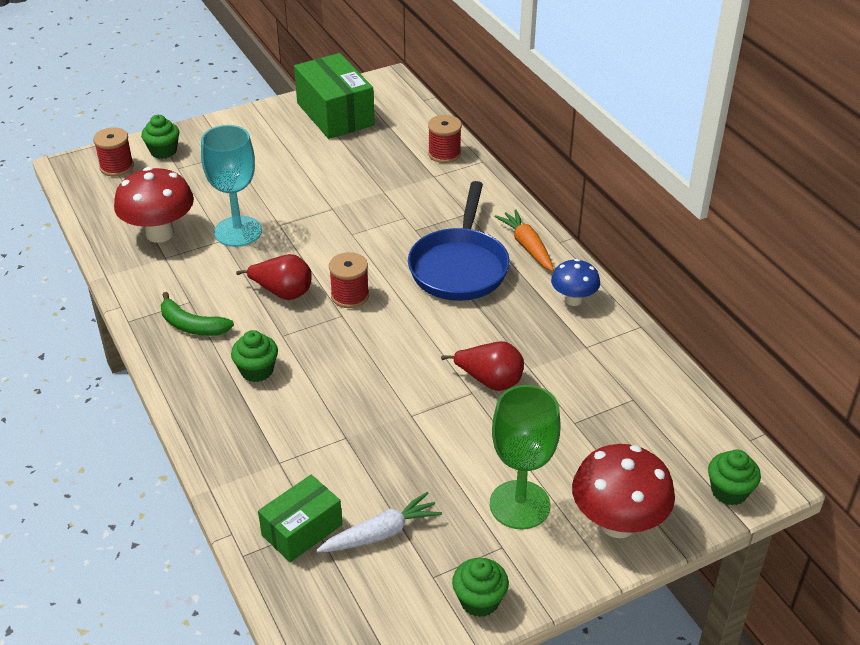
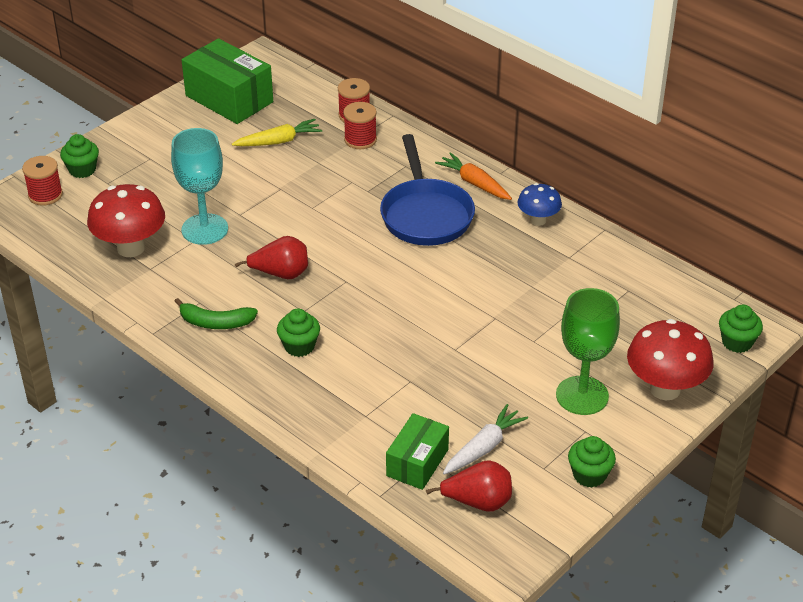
camera: 20 degrees left, 0 degrees up
red spool [329,252,369,308] -> red spool moved to [343,102,377,149]
red pear [441,341,524,391] -> red pear moved to [426,460,512,512]
none -> yellow carrot [232,119,322,146]

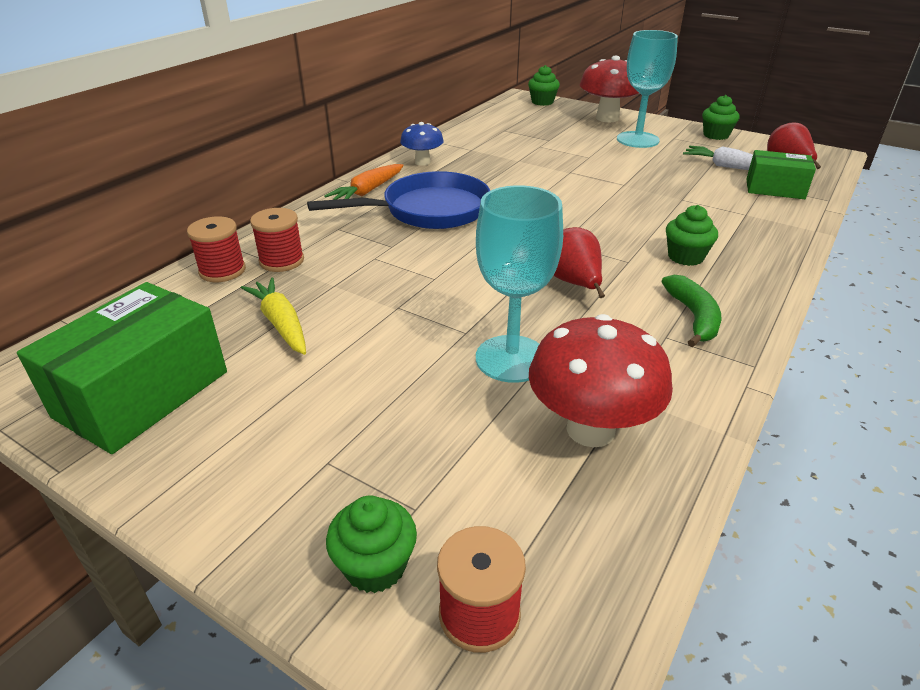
camera: 100 degrees left, 5 degrees down
green goblet [556,288,620,415] -> turquoise goblet [617,30,678,148]

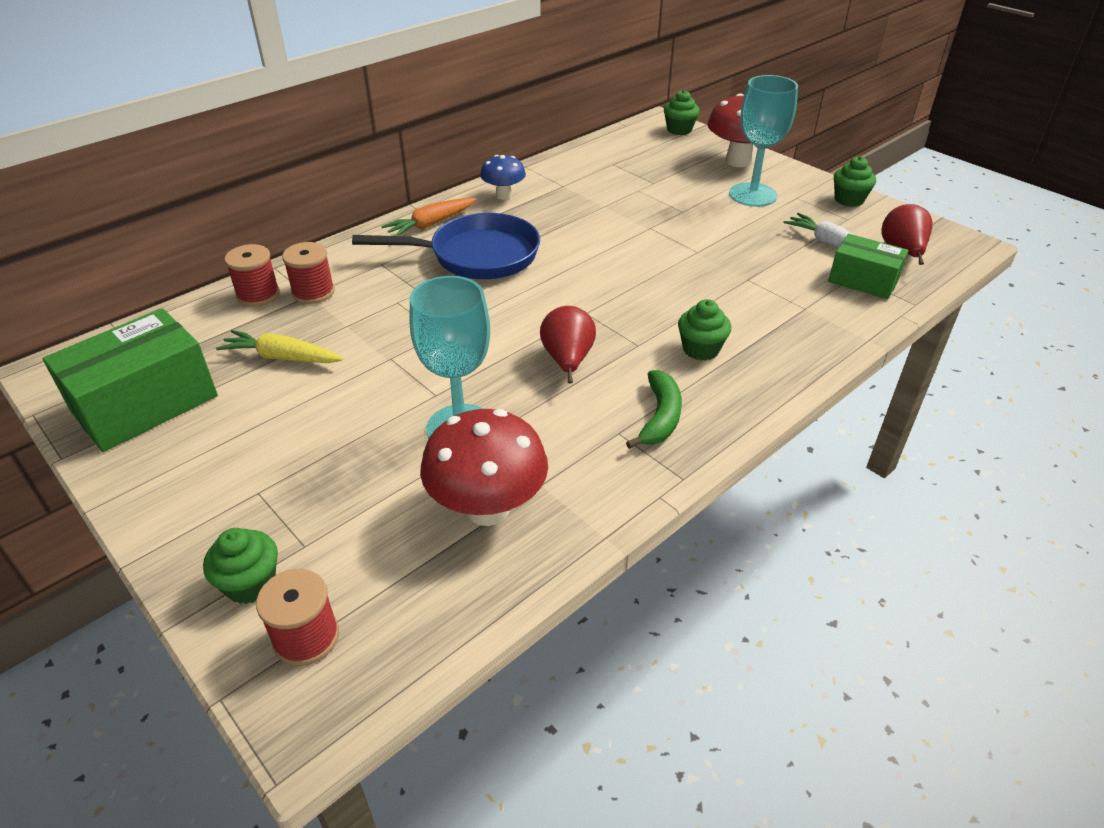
camera: 15 degrees right, 5 degrees up
yellow carrot [241,277,306,355] -> yellow carrot turned 60 degrees counterclockwise [216,330,344,363]

